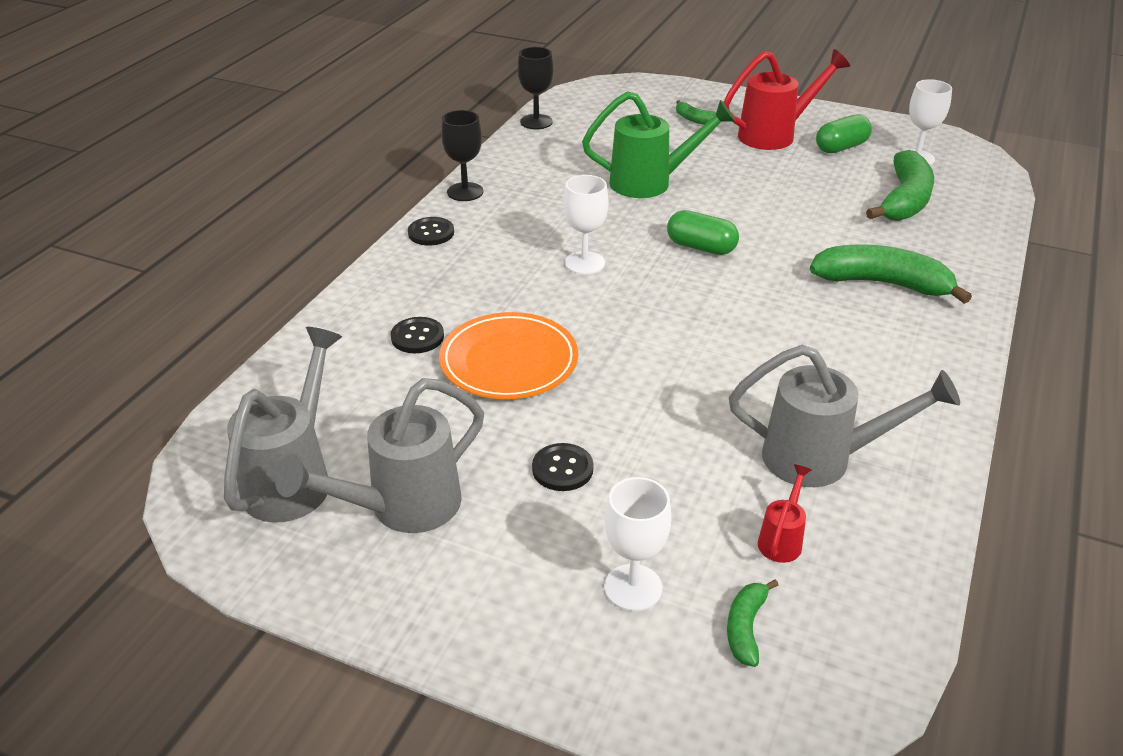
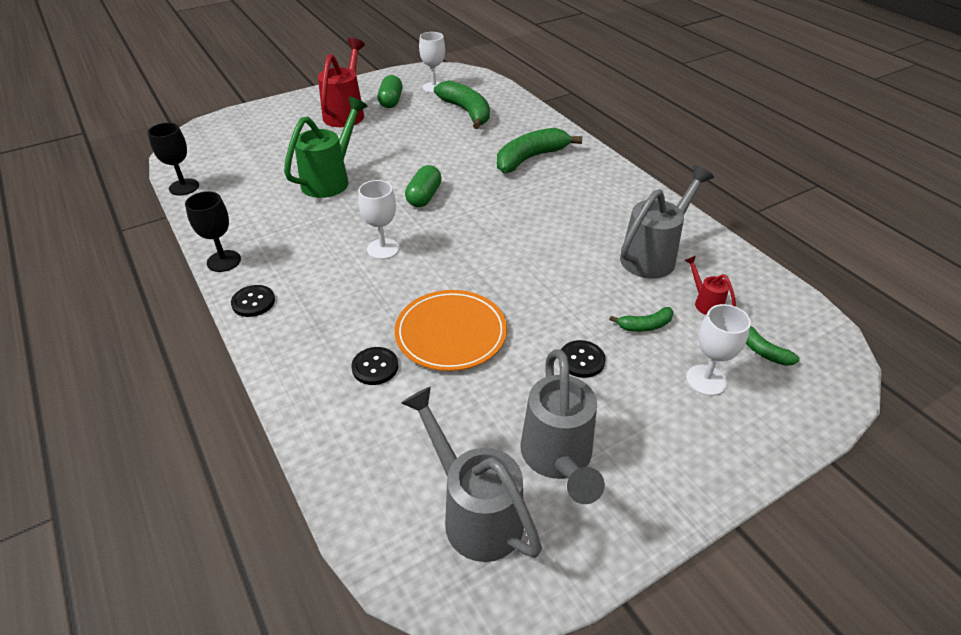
camera: 55 degrees left, 5 degrees up
green capsule [667,210,739,255] -> green capsule turned 45 degrees counterclockwise [405,165,442,207]
green banana [676,100,716,125] -> green banana moved to [609,307,674,332]

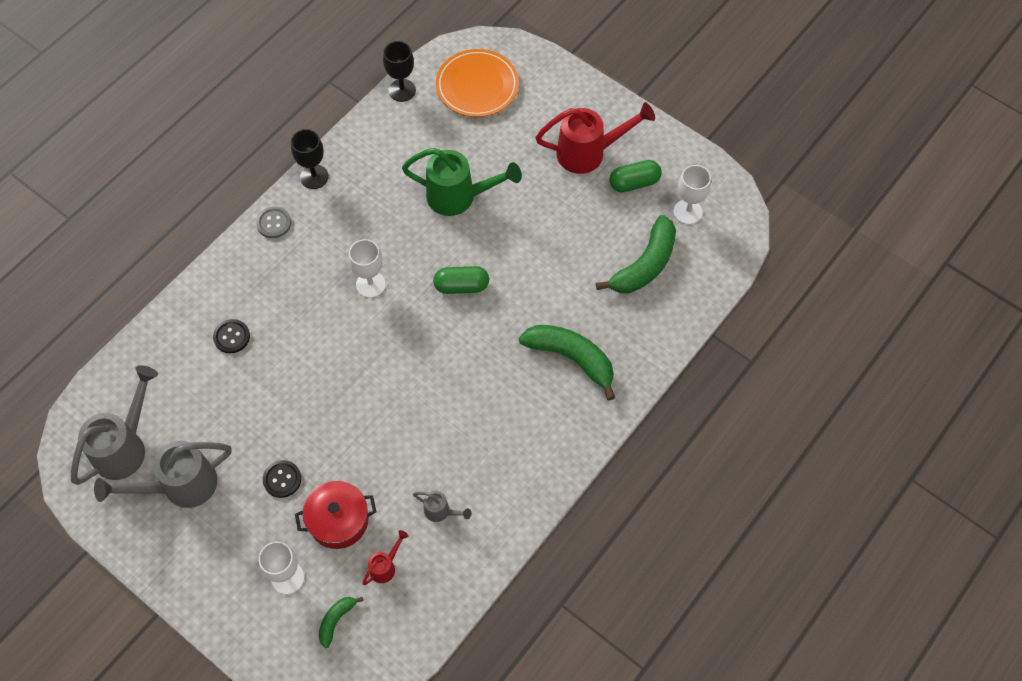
camera: 70 degrees right, 20 degrees up
black button [231,285,275,317] -> grey button [256,207,291,238]
orange plate [394,290,507,371] -> orange plate moved to [436,49,519,117]
green banana [609,307,674,332] -> red pot [295,481,377,549]
grey watering can [620,165,714,279] -> grey watering can [413,491,471,522], size x0.47

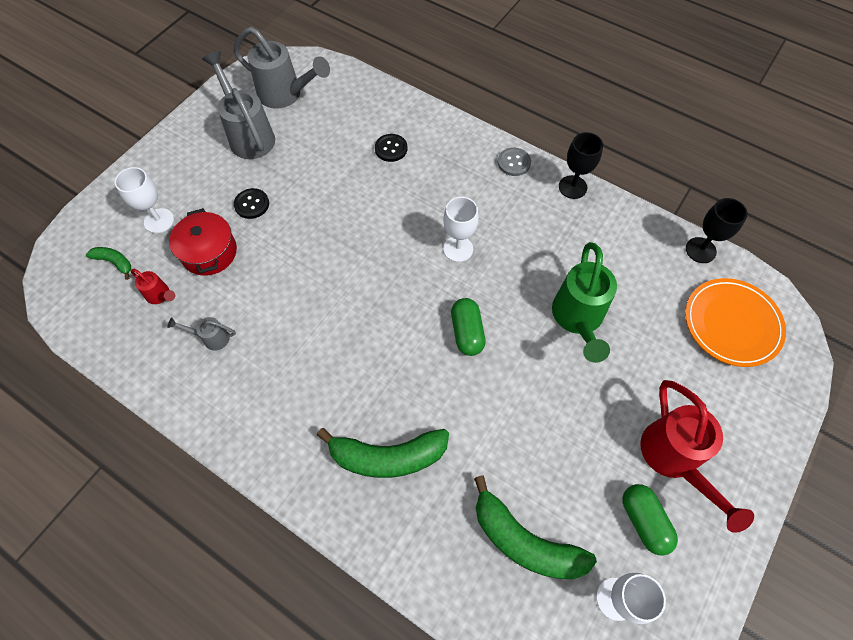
camera: 85 degrees right, 0 degrees up
grey watering can [413,491,471,522] -> grey watering can turned 75 degrees clockwise [167,317,236,351]
green banana [519,325,615,400] -> green banana turned 60 degrees clockwise [317,428,449,478]

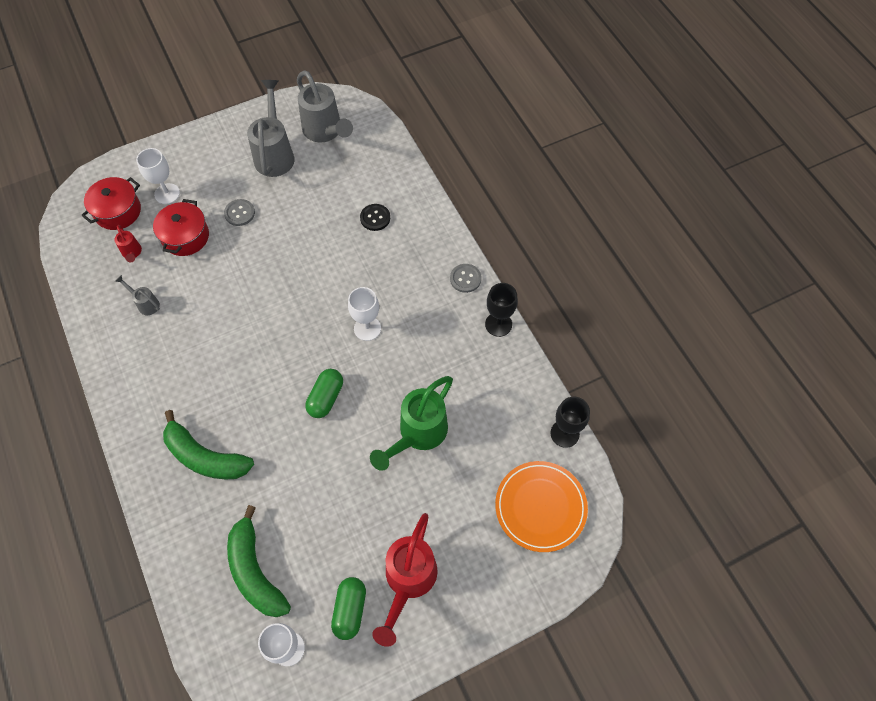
camera: 30 degrees right, 0 degrees up
green banana [86,247,131,280] -> red pot [81,177,141,230]
black button [234,188,269,219] -> grey button [224,199,255,226]

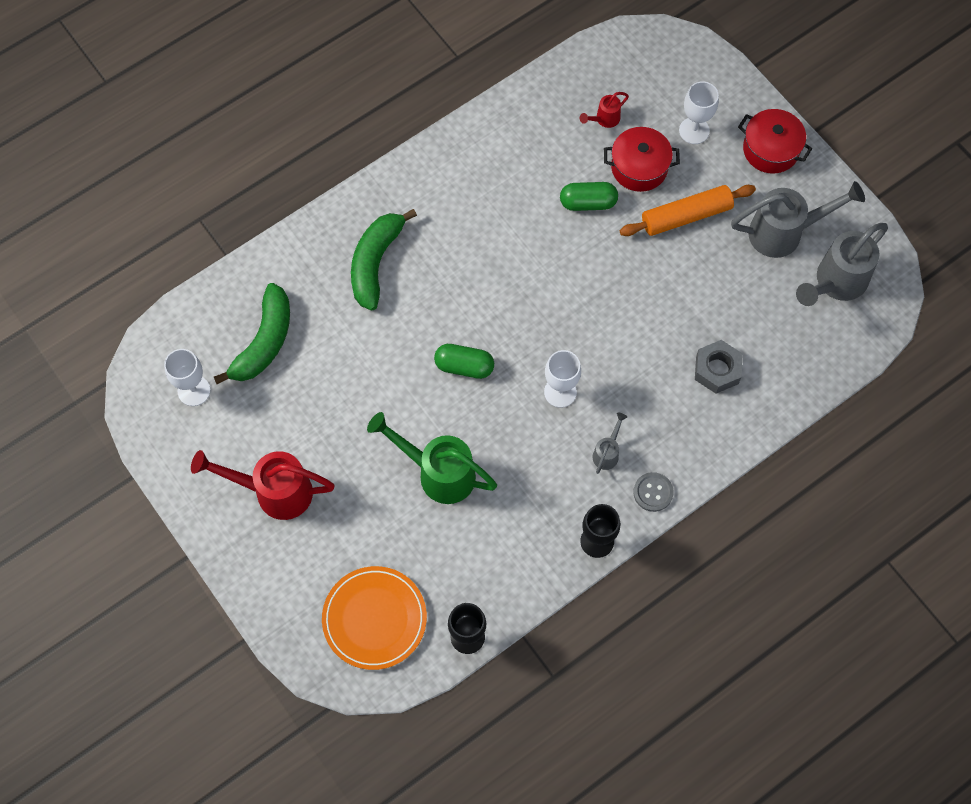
camera: 80 degrees right, 5 degrees up
red pot [81,177,141,230] -> red pot moved to [738,109,812,174]
grey watering can [115,275,160,315] -> grey watering can moved to [592,413,627,474]
grey button [224,199,255,226] -> orange rolling pin [620,185,756,236]
green banana [227,505,291,617] -> green banana turned 150 degrees clockwise [214,283,290,384]
green capsule [331,577,366,640] -> green capsule moved to [560,182,618,211]
black button [360,204,390,231] -> grey nut [695,340,743,393]

